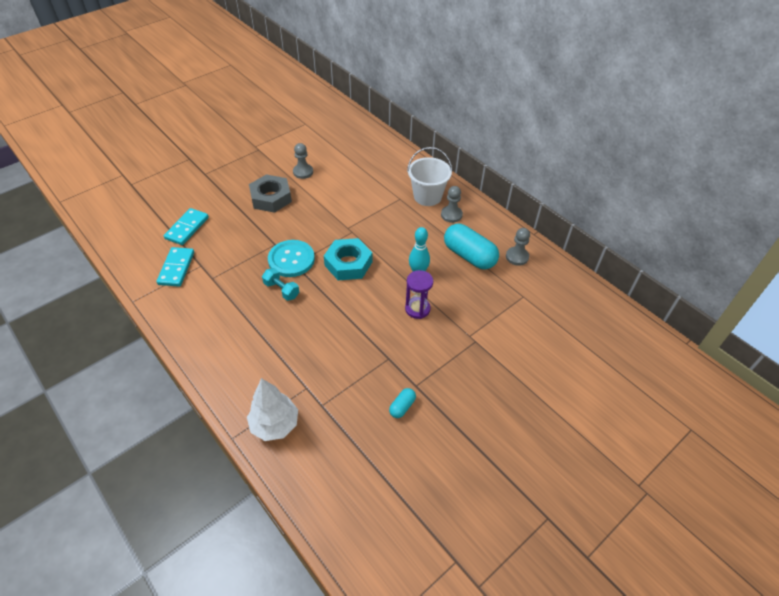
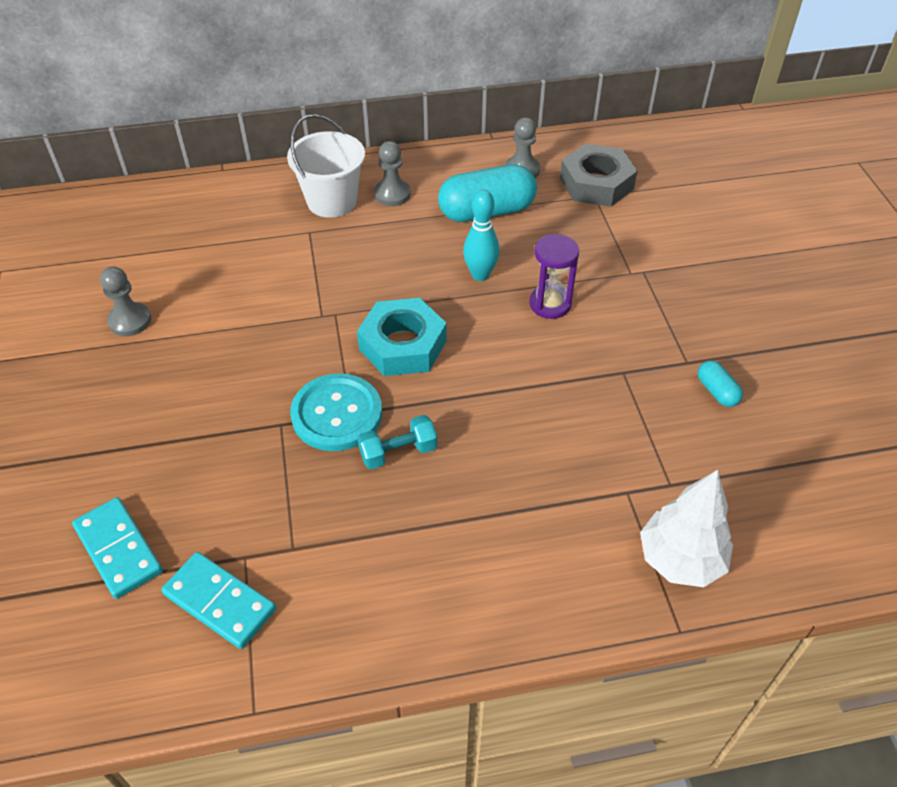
camera: 60 degrees left, 0 degrees up
grey nut [249,174,292,213] -> grey nut moved to [560,144,637,207]

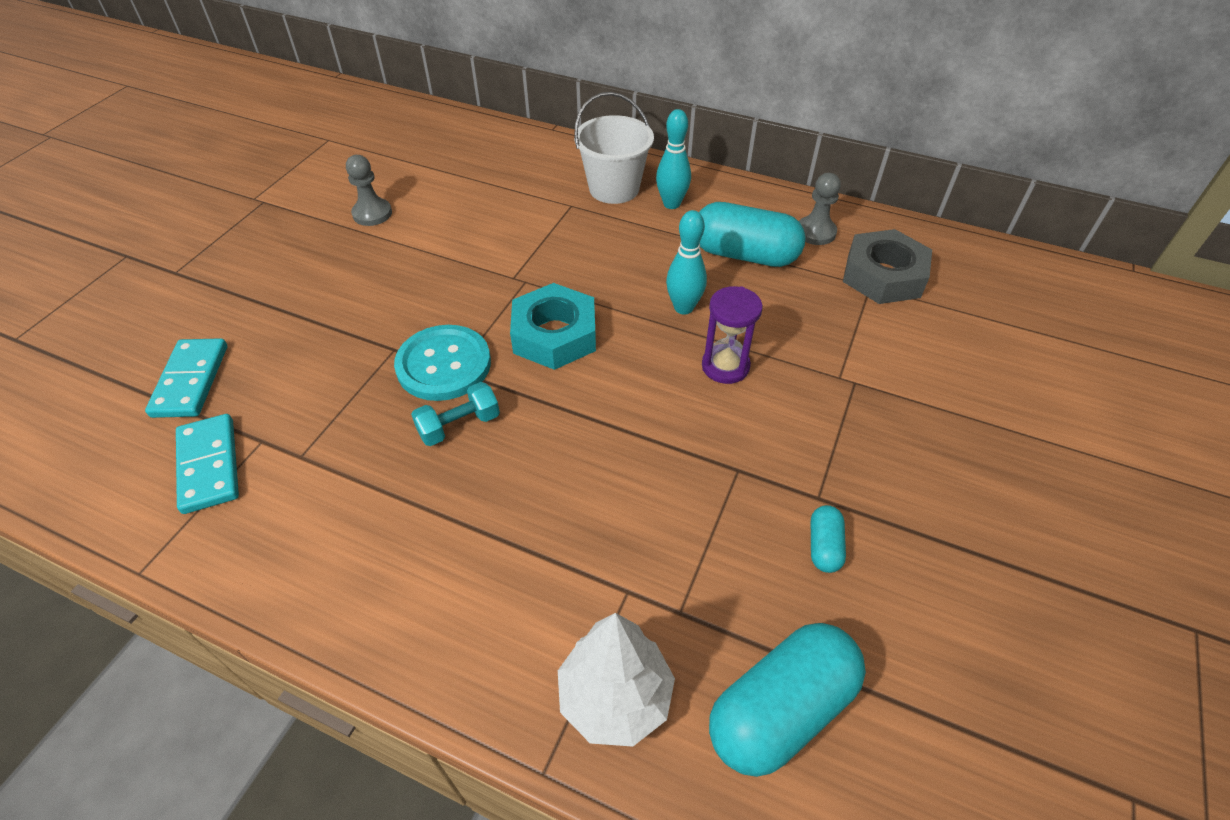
camera: 35 degrees right, 0 degrees up
turquoise dumbbell [358,415,437,469] -> turquoise dumbbell turned 45 degrees counterclockwise [411,382,500,446]
grey pawn [374,141,411,206] -> turquoise bowling pin [656,109,691,209]
none -> turquoise capsule [709,623,866,777]

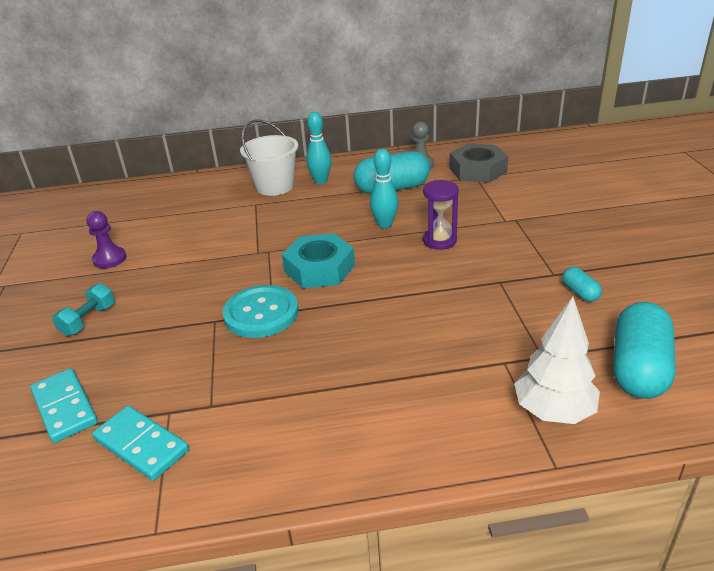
camera: 30 degrees left, 15 degrees down
grey pawn [346,155,392,226] -> purple pawn [86,211,126,269]
turquoise dumbbell [411,382,500,446] -> turquoise dumbbell moved to [52,283,115,336]

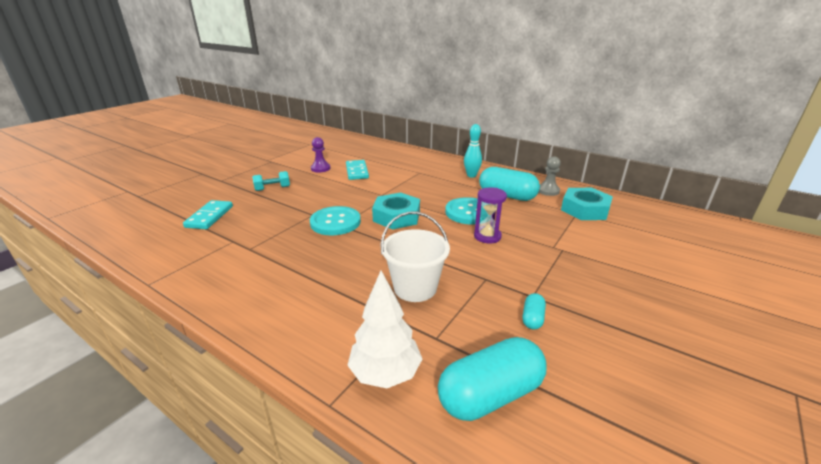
camera: 40 degrees right, 5 degrees down
turquoise domino [92,406,189,481] -> turquoise domino moved to [346,160,369,180]
white bucket [240,120,298,196] -> white bucket moved to [380,212,450,302]
turquoise bowling pin [370,149,398,229] -> turquoise button [445,197,488,225]
grey nut [449,143,508,183] -> turquoise nut [561,188,613,220]

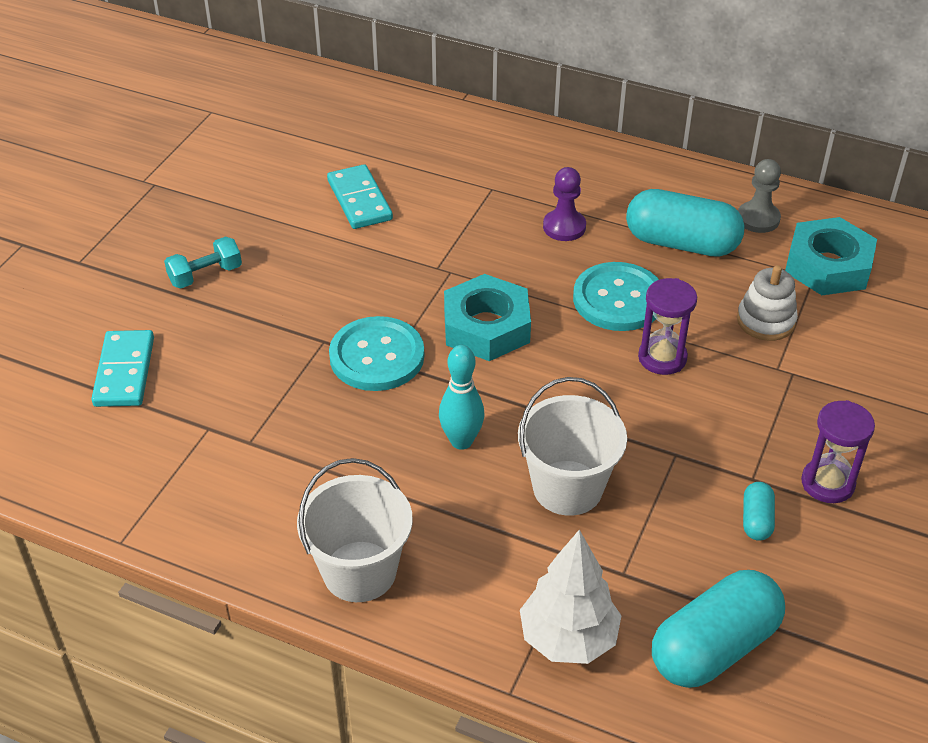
camera: 10 degrees left, 15 degrees up
purple pawn [311,137,330,172] -> purple pawn moved to [543,167,586,241]
turquoise bowling pin [464,124,482,178] -> turquoise bowling pin moved to [439,345,484,450]
none -> white bucket [297,458,413,602]
none -> white stacking toy [737,265,798,341]
none -> purple hourglass [801,400,875,503]

